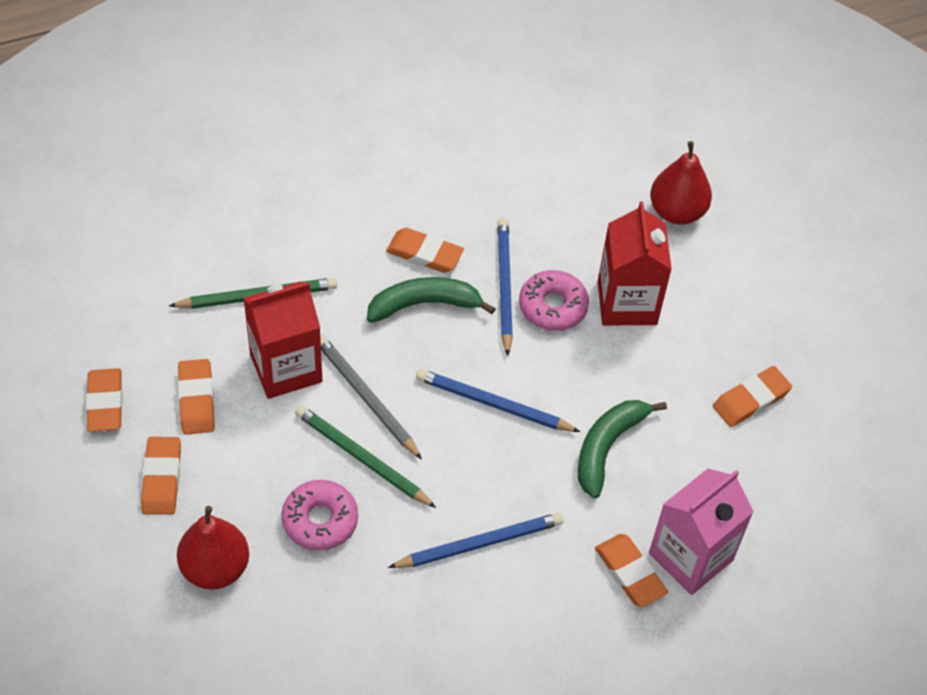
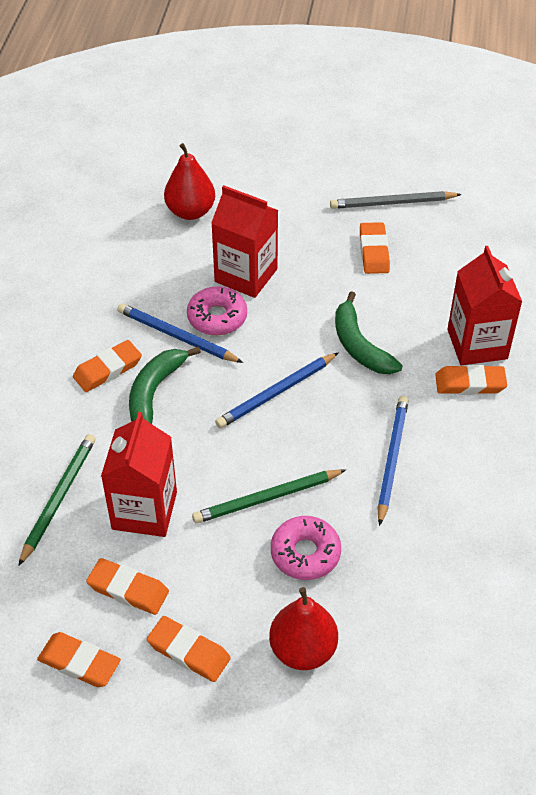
camera: 55 degrees left, 5 degrees down
grey pencil [320,336,422,459] -> grey pencil moved to [330,191,462,209]
pink carton [649,469,754,595] -> red carton [447,246,522,365]

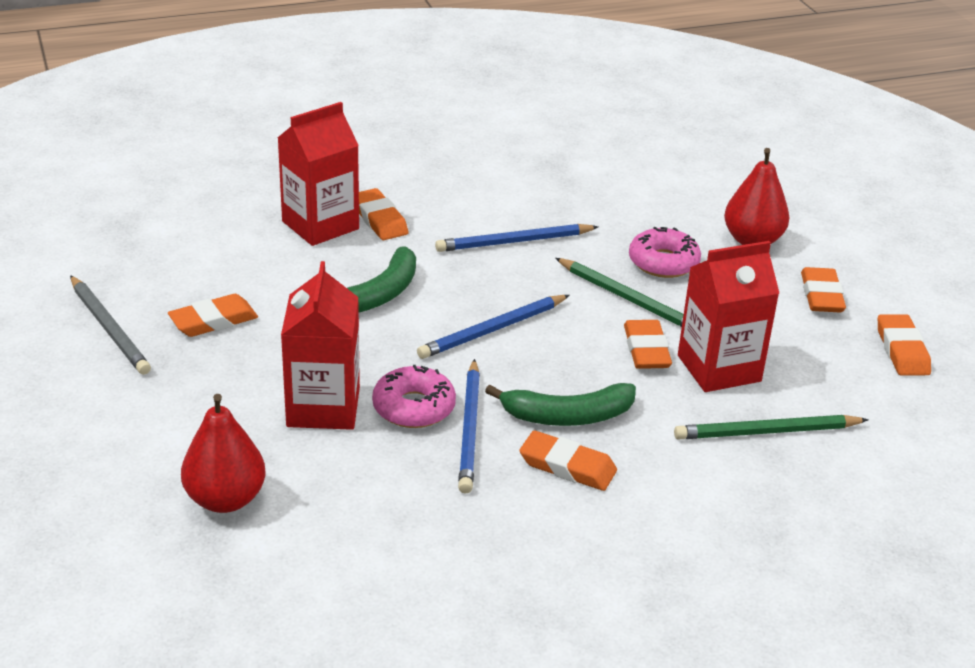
camera: 120 degrees left, 15 degrees down
orange eraser [86,558,169,615] -> orange eraser moved to [624,320,672,369]
blue pencil [215,352,339,428] -> blue pencil turned 120 degrees clockwise [417,295,569,359]

